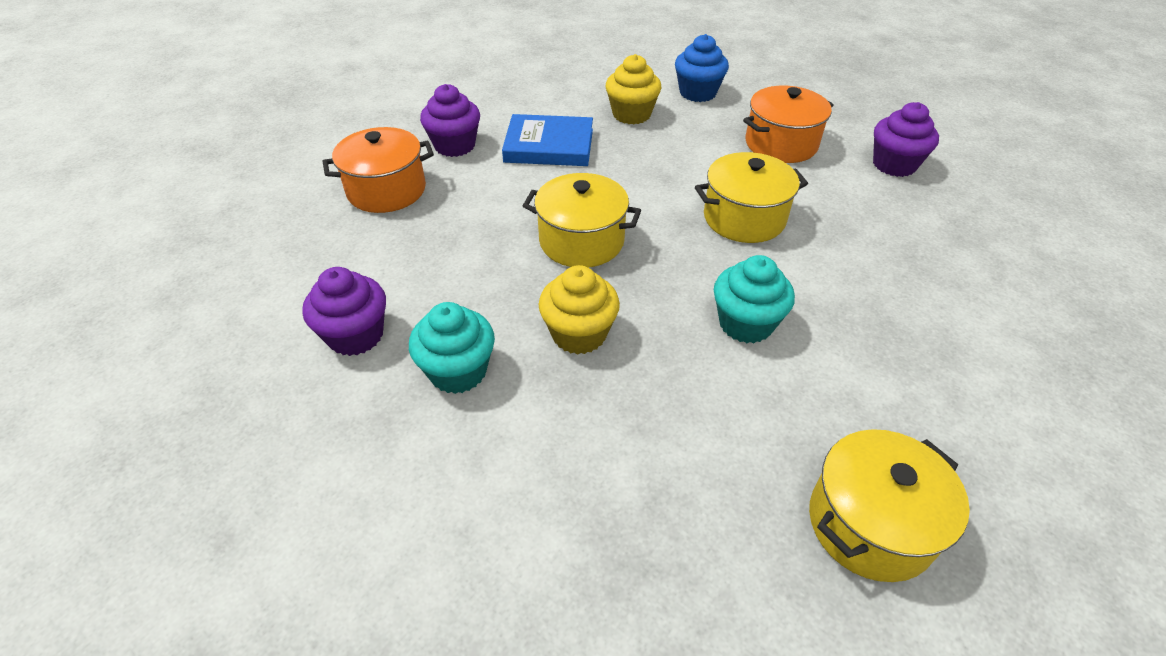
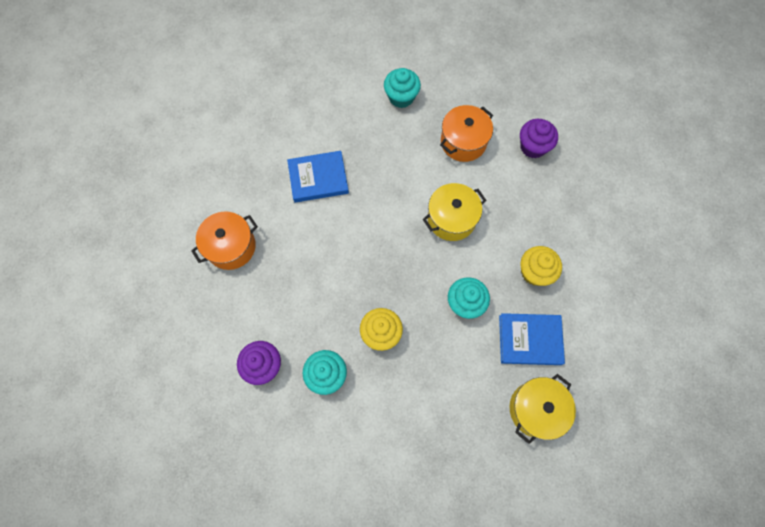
camera: 15 degrees left, 25 degrees up
purple cupcake [420,84,480,157] -> none
yellow pot [523,173,641,268] -> none
yellow cupcake [606,54,661,124] -> yellow cupcake moved to [520,246,562,286]
blue cupcake [675,34,729,102] -> turquoise cupcake [384,68,421,108]
none -> blue book [499,313,565,365]

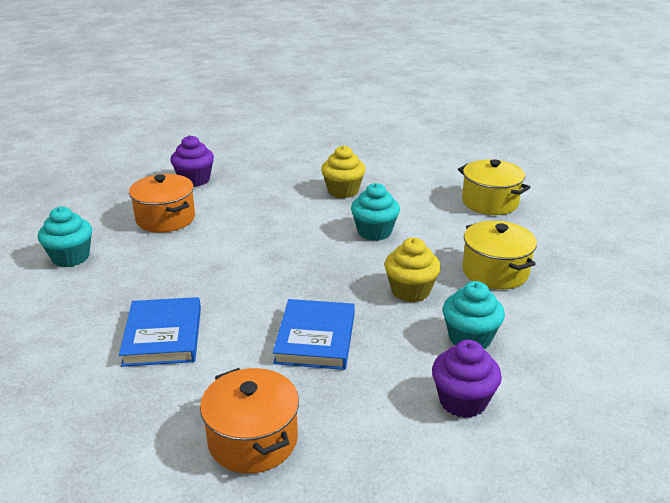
camera: 85 degrees left, 40 degrees down
yellow pot [423,183,486,241] -> yellow pot moved to [462,221,537,289]
blue book [499,313,565,365] -> blue book moved to [273,299,355,370]

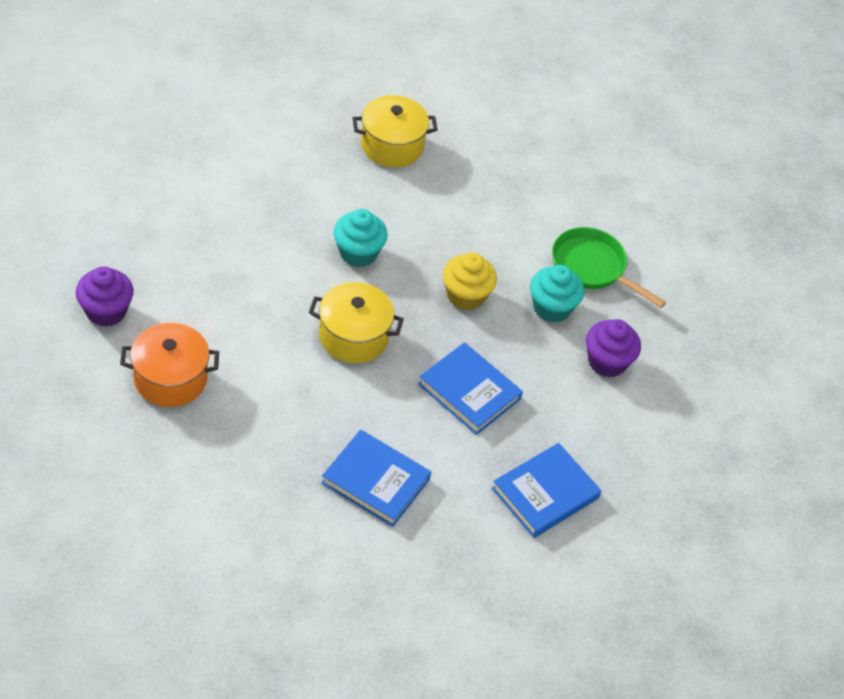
camera: 60 degrees left, 20 degrees up
turquoise cupcake [38,207,92,267] -> none
orange pot [200,368,299,474] -> blue book [492,443,601,538]
yellow cupcake [321,145,366,198] -> none
yellow pot [462,221,537,289] -> yellow pot moved to [309,282,404,363]
none -> green pan [552,227,666,308]

